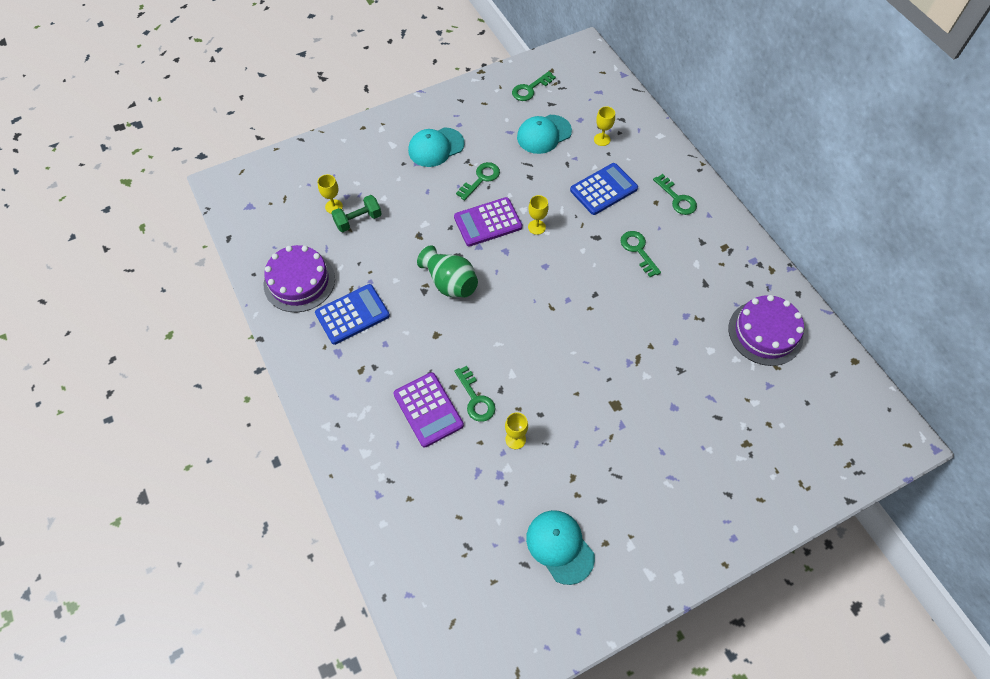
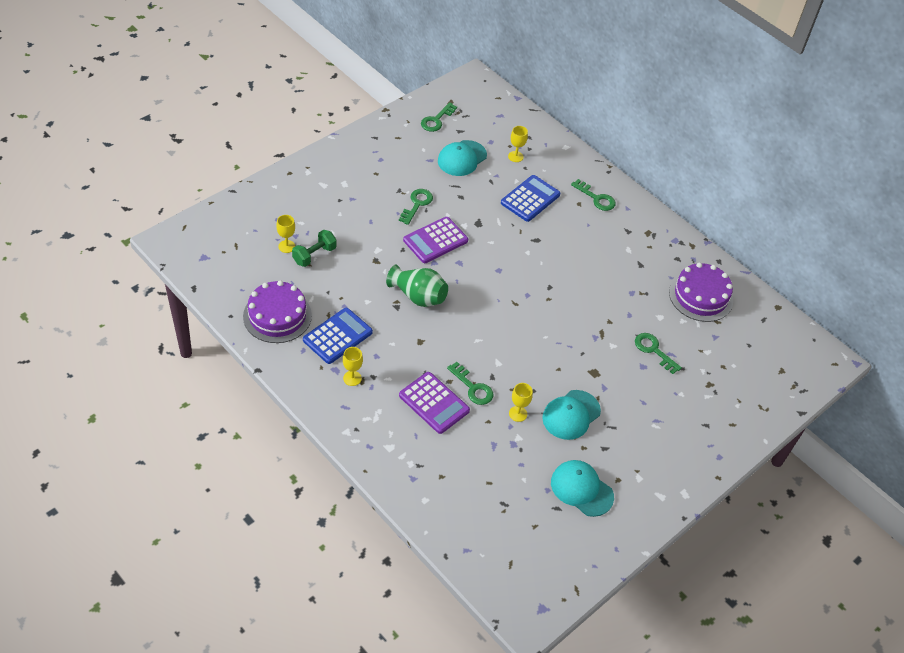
camera: 20 degrees left, 10 degrees down
turquoise cap [408,127,465,167] -> turquoise cap moved to [542,390,601,440]
yellow goblet [528,195,548,235] -> yellow goblet moved to [343,347,363,386]
green key [621,231,661,277] -> green key moved to [635,333,682,374]

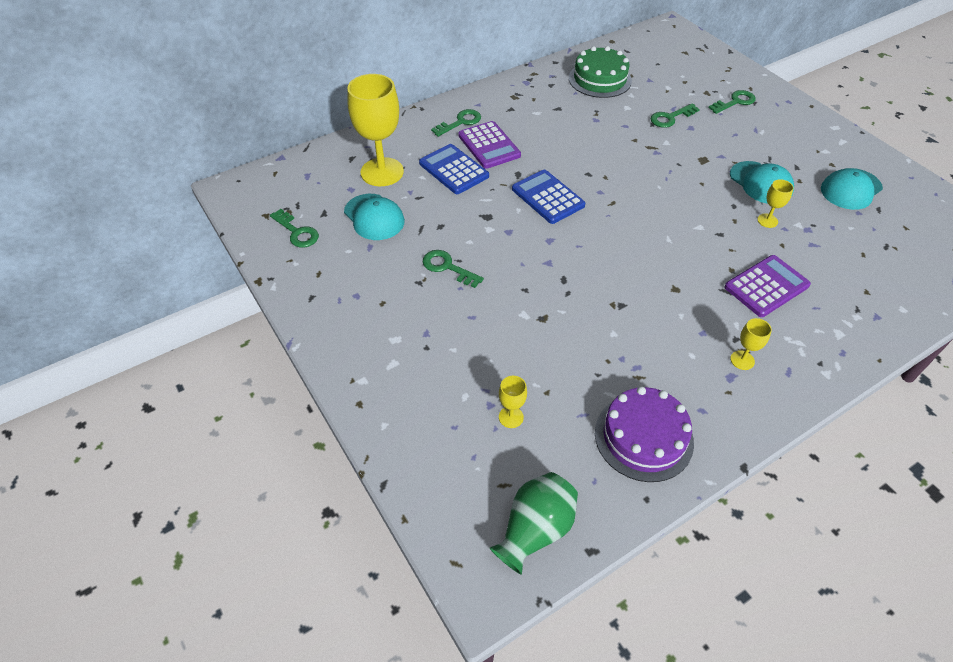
camera: 75 degrees left, 0 degrees up
green dumbbell [292,230,337,267] -> none
blue calculator [303,308,373,364] -> blue calculator moved to [512,170,585,224]
green vase [386,265,448,307] -> green vase moved to [490,472,578,575]
purple calculator [403,217,468,263] -> purple calculator moved to [458,121,521,169]
green key [447,362,494,405] -> green key moved to [708,90,756,114]
yellow goblet [508,126,528,162] -> yellow goblet [347,74,404,186], size x2.29
purple cake [669,263,733,322] -> green cake [569,46,632,98]

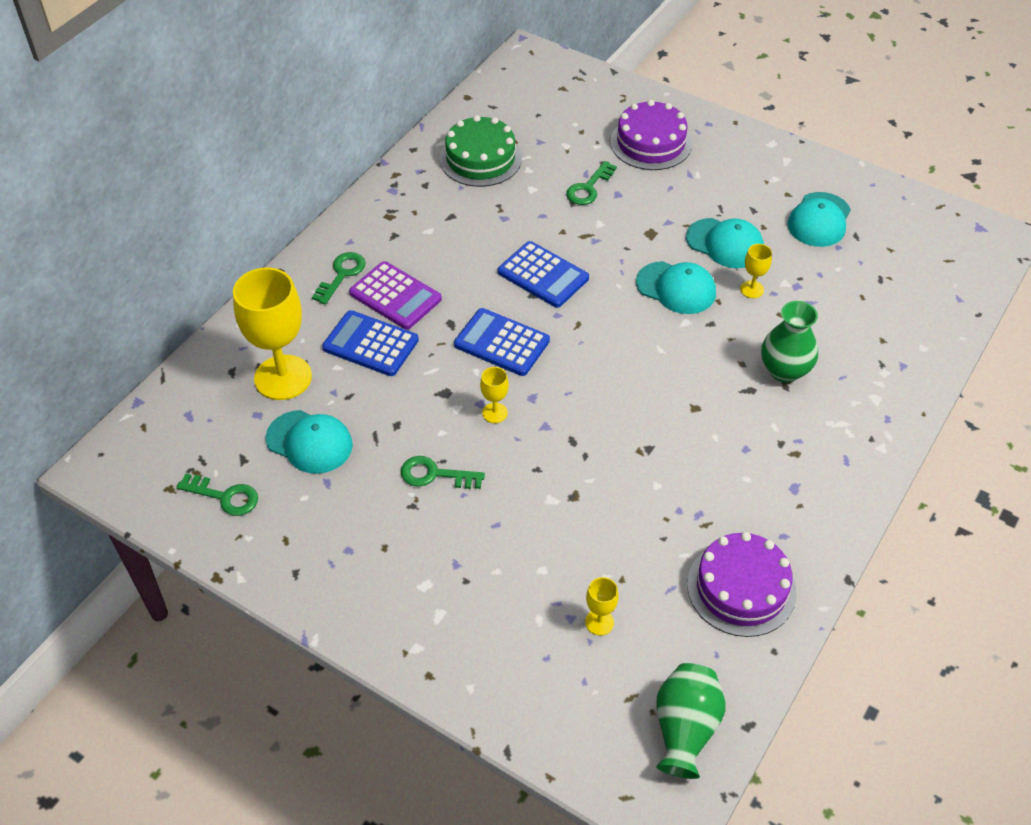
camera: 25 degrees left, 0 degrees up
green key [708,90,756,114] -> purple cake [610,100,692,170]
purple calculator [724,255,811,317] -> green vase [761,301,818,383]
yellow goblet [730,318,772,370] -> yellow goblet moved to [480,367,509,423]
none -> blue calculator [498,241,589,308]
none -> turquoise cap [636,261,716,314]

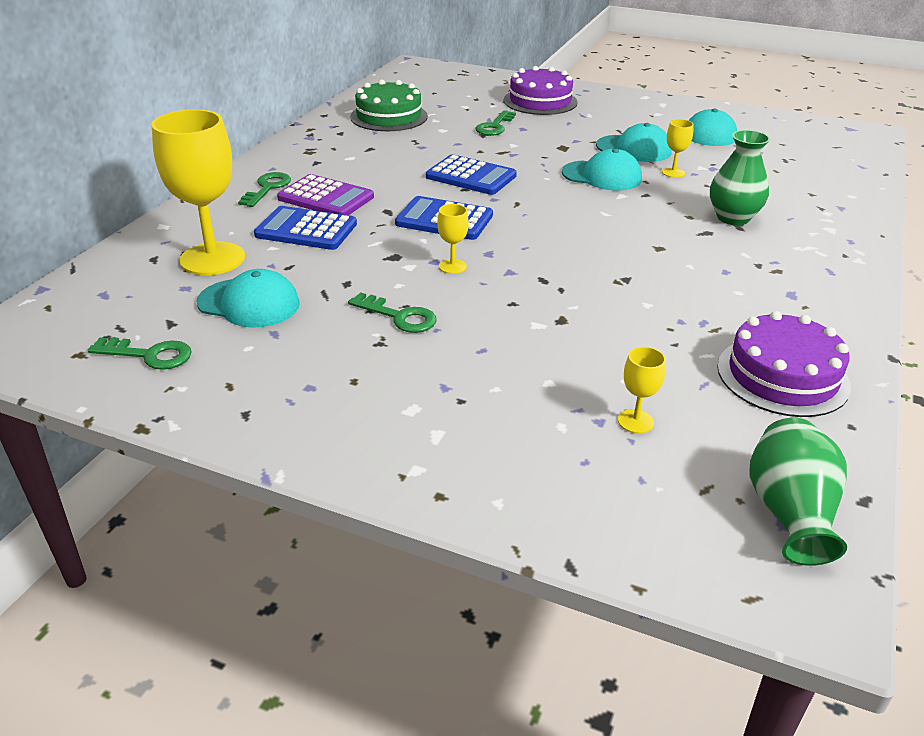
camera: 10 degrees left, 15 degrees down
green key [401,456,485,489] -> green key turned 150 degrees counterclockwise [348,292,437,333]

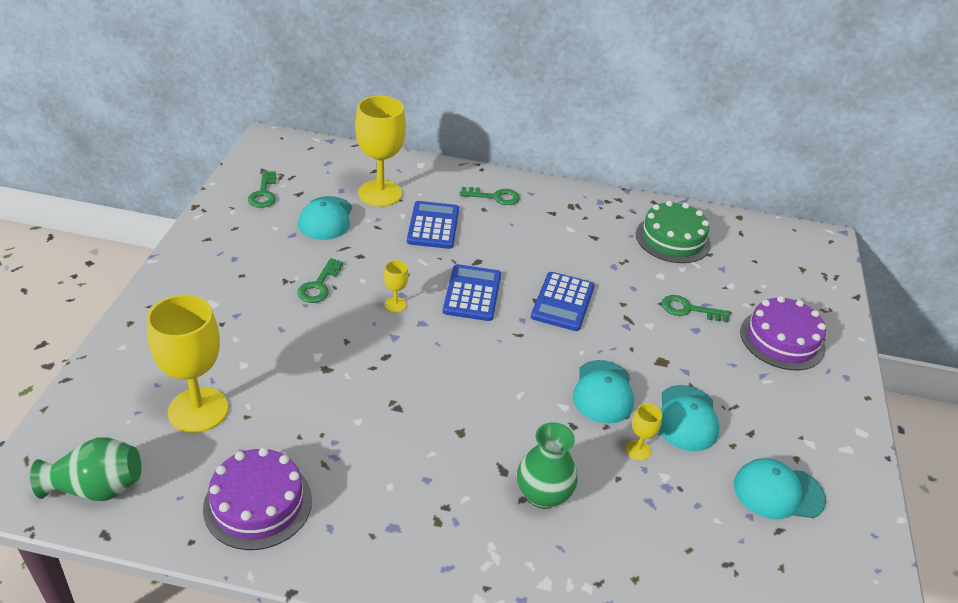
camera: 75 degrees right, 5 degrees up
purple calculator [277,174,374,215] -> none
yellow goblet [618,347,666,434] -> yellow goblet [147,295,228,433], size x2.29

